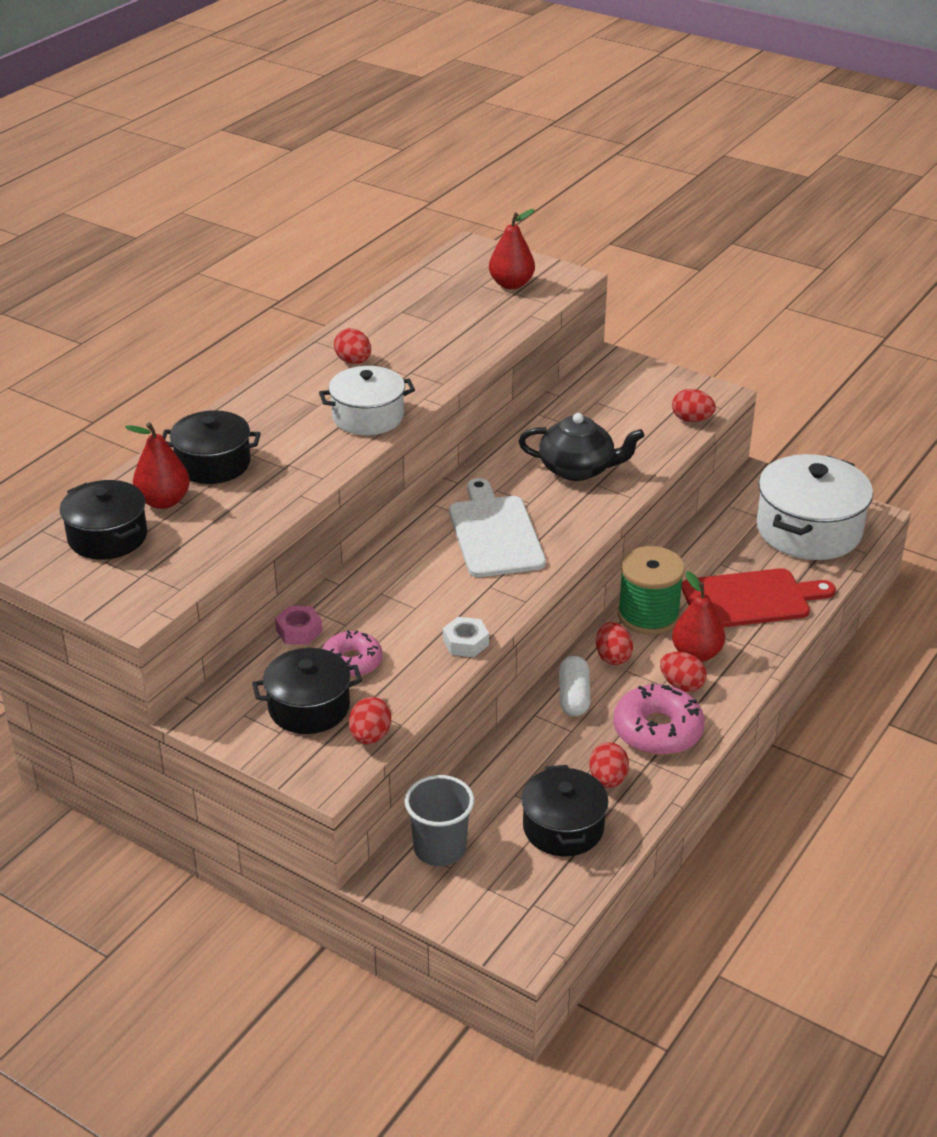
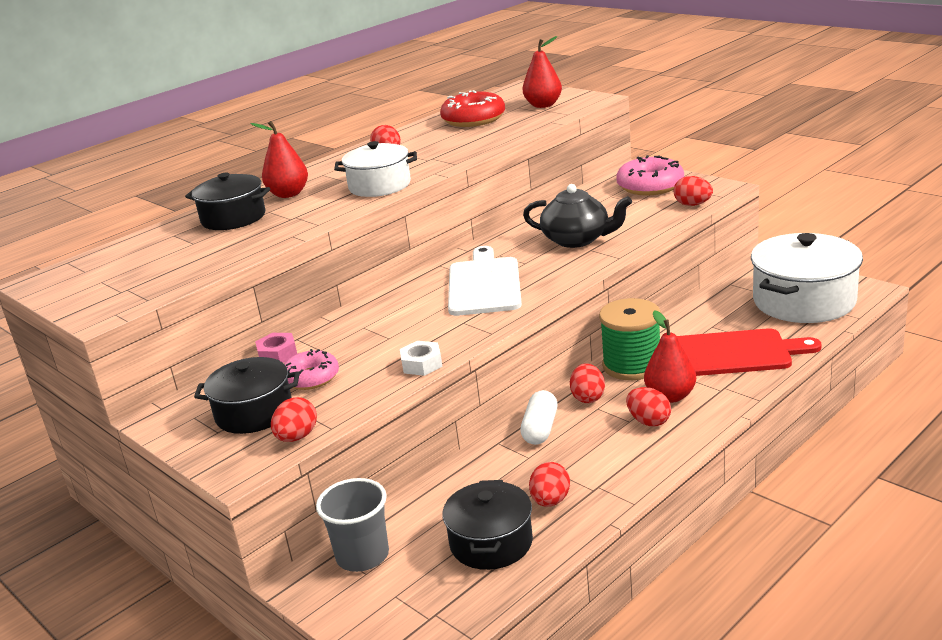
camera: 15 degrees right, 10 degrees down
black pot [60,480,147,560] -> none
red pear [125,422,190,509] -> red pear moved to [251,121,308,198]
pink donut [613,684,705,755] -> pink donut moved to [616,155,684,195]
none -> red donut [440,90,505,127]

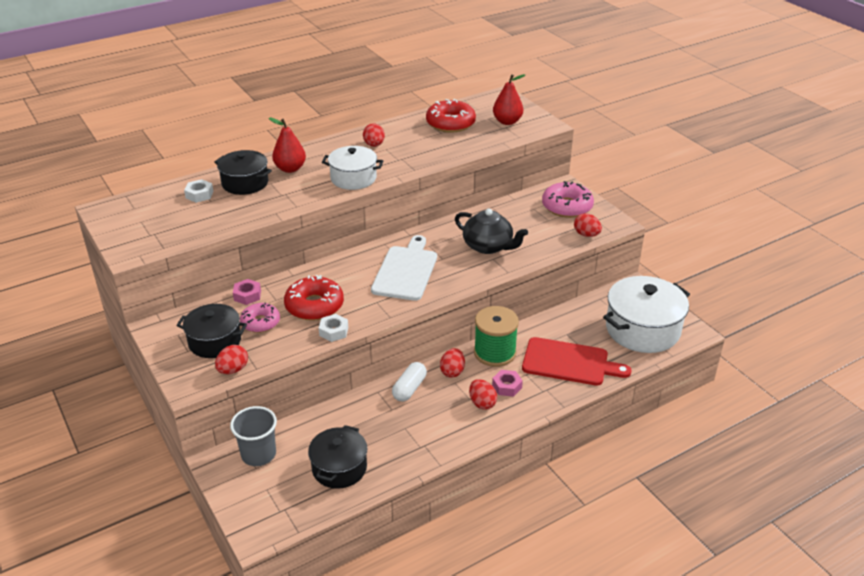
camera: 10 degrees right, 10 degrees up
red egg [529,462,570,507] -> none
red pear [644,310,696,403] -> pink nut [492,370,523,397]
none -> white nut [184,179,214,203]
none -> red donut [284,275,344,321]

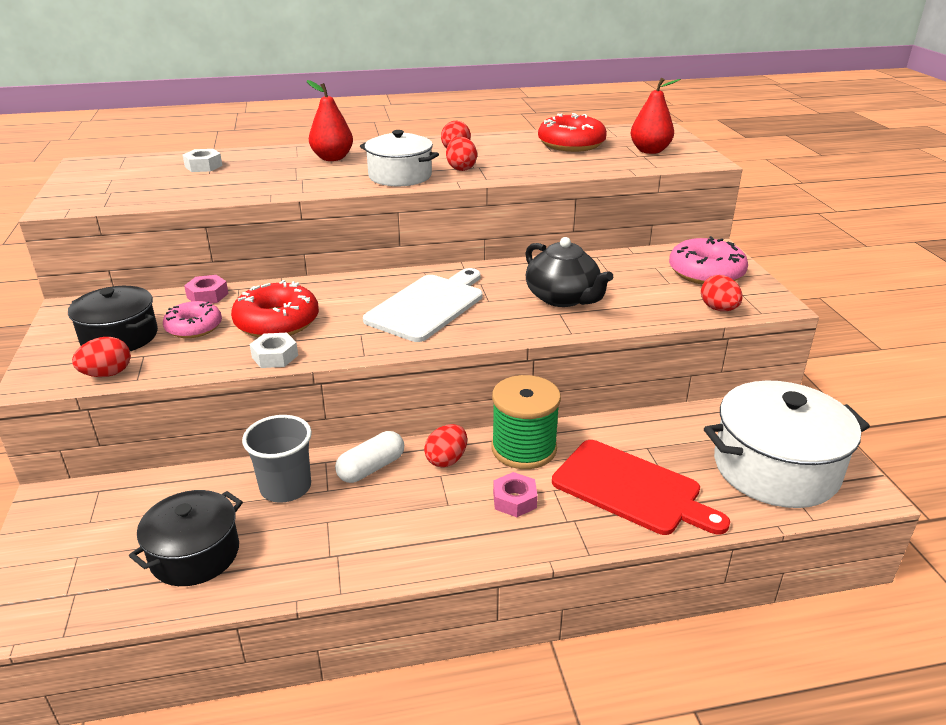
camera: 20 degrees right, 5 degrees down
black pot [214,150,272,195] -> none
grey cup [230,406,277,466] -> grey cup moved to [242,415,312,503]
red egg [469,379,497,410] -> red egg moved to [446,137,477,171]

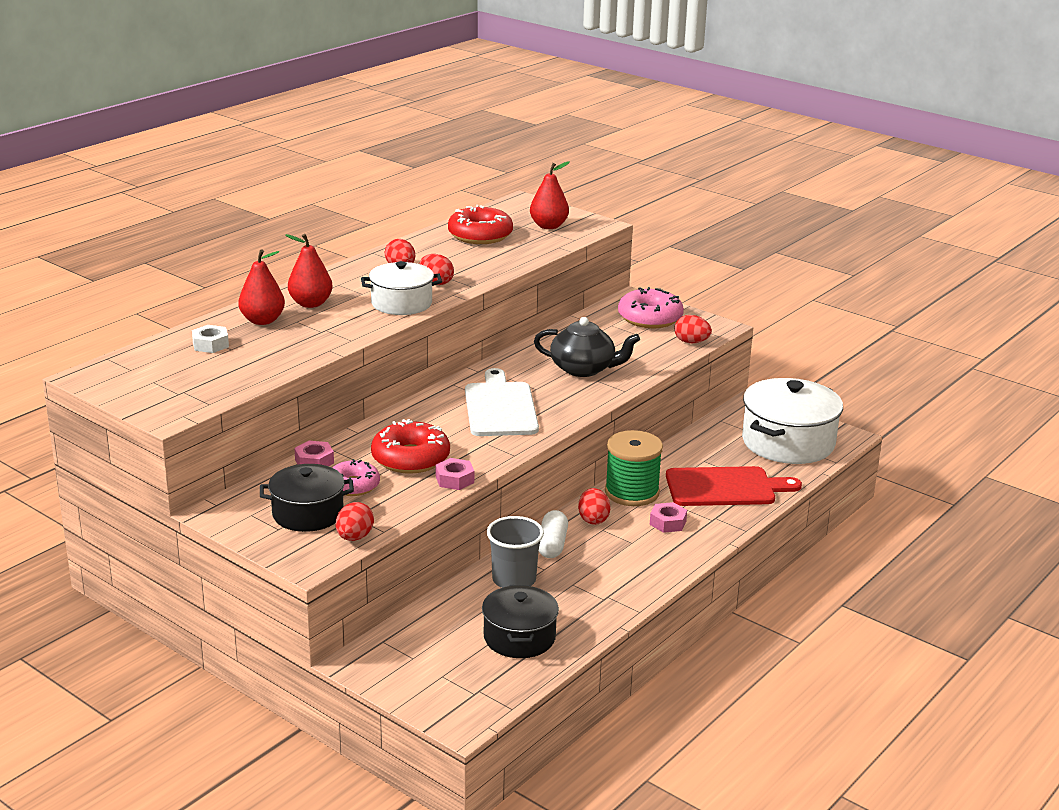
camera: 40 degrees left, 5 degrees down
white nut [250,333,298,368] -> pink nut [436,458,474,490]
none -> red pear [238,249,285,325]

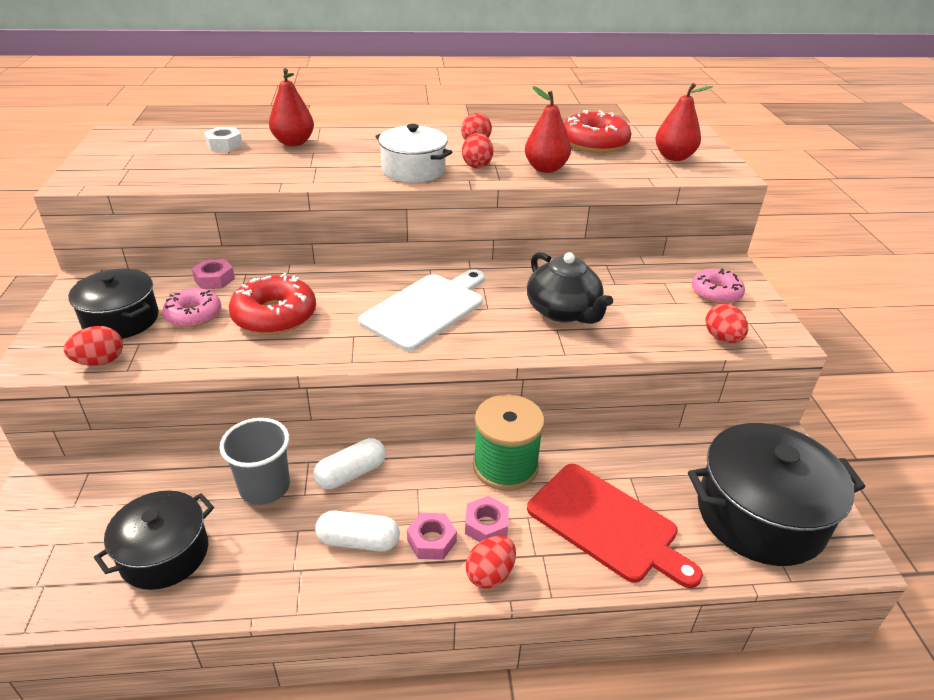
camera: 45 degrees right, 10 degrees up
red pear [285,234,333,308] -> red pear moved to [525,86,571,173]
pink nut [436,458,474,490] -> pink nut moved to [407,513,457,560]
red egg [578,488,611,525] -> red egg moved to [466,536,516,589]
pink donut [618,287,684,328] -> pink donut [692,268,745,304], size x0.65
white pot [742,378,843,464] -> black pot [688,423,865,566]
none -> white capsule [315,511,400,552]

